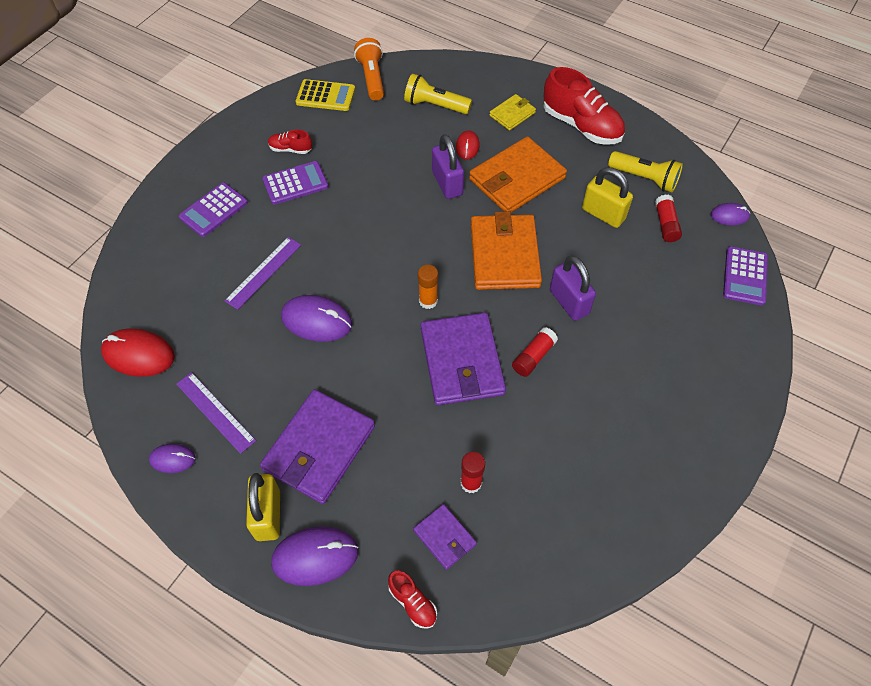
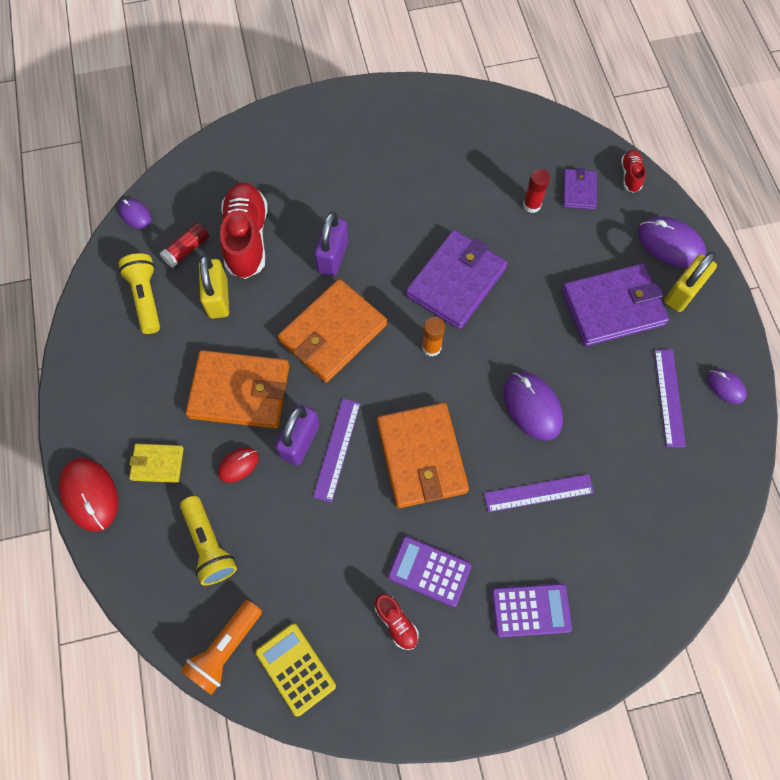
camera: 135 degrees left, 10 degrees up
red mouse [101,328,175,377] -> red mouse moved to [59,458,118,532]
red glue stick [512,327,558,377] -> none
red shoe [544,67,625,145] -> red shoe moved to [220,182,267,279]
purple calculator [723,246,768,305] -> none
none -> purple ruler [313,398,361,502]
none -> orange wallet [377,402,469,508]

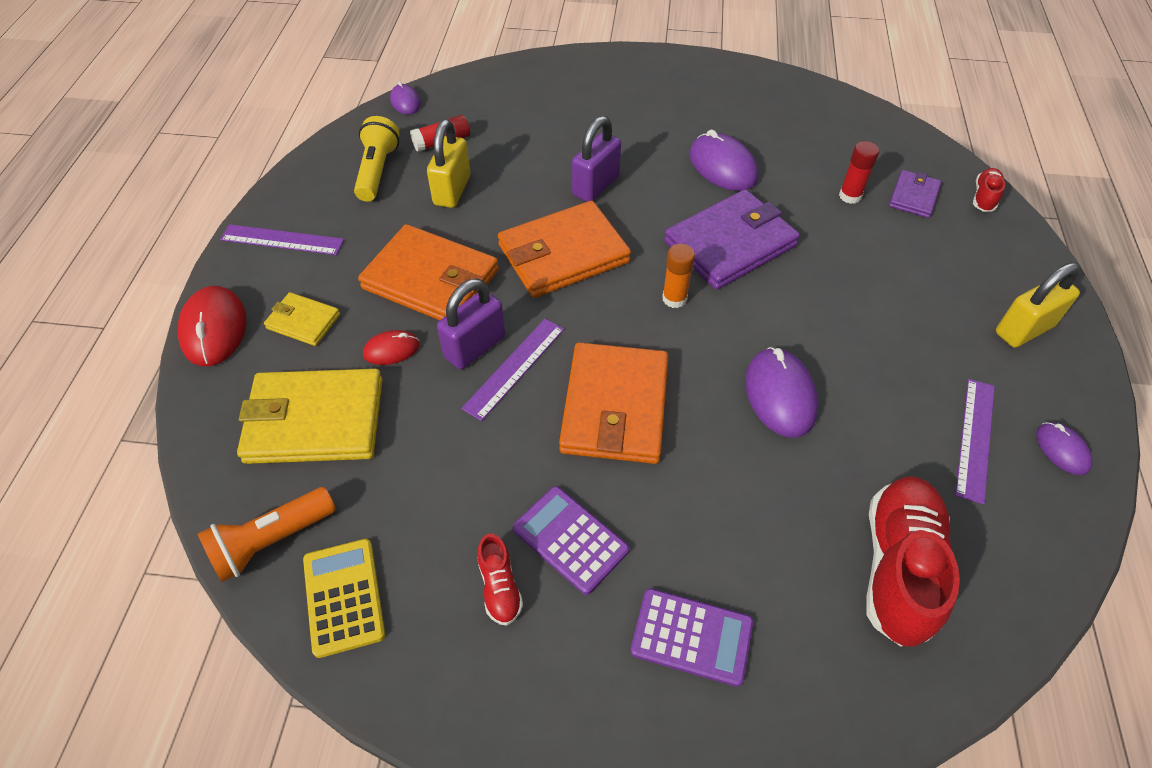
camera: 20 degrees right, 15 degrees down
yellow flashlight [180,496,237,586] -> yellow wallet [237,369,383,464]
red shoe [220,182,267,279] -> red shoe moved to [866,476,960,647]
purple ruler [484,474,594,512] -> purple ruler moved to [220,224,344,255]
purple wallet [562,263,669,346] -> none
purple mouse [638,217,706,268] -> purple mouse moved to [689,130,758,191]

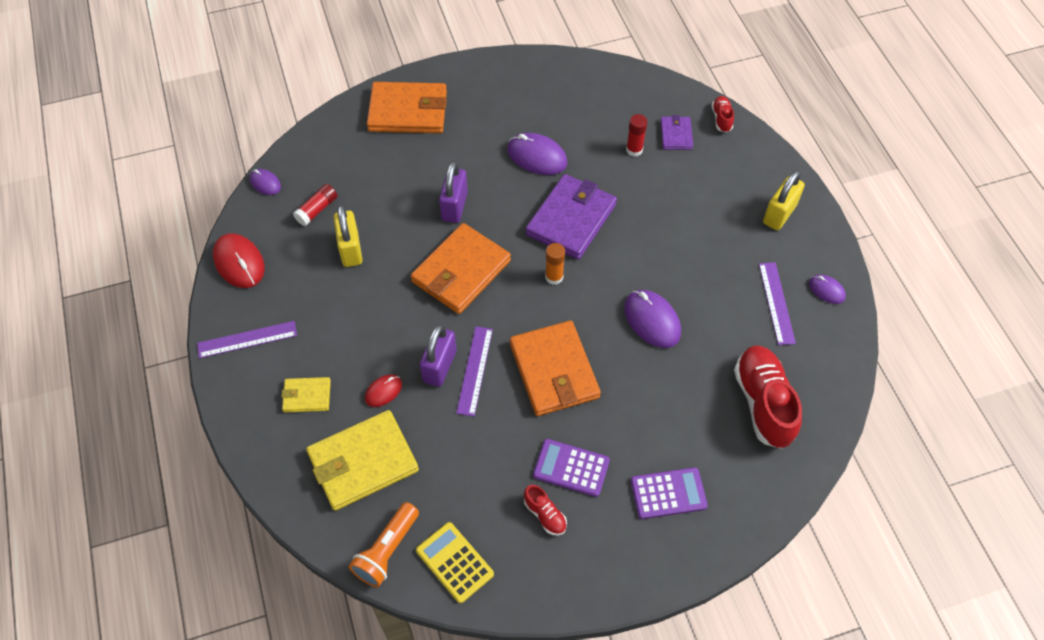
camera: 25 degrees left, 5 degrees up
red mouse [178,286,246,366] -> red mouse moved to [213,233,265,288]
yellow flashlight [354,116,399,202] -> none
orange wallet [358,224,499,320] -> orange wallet moved to [367,82,447,133]

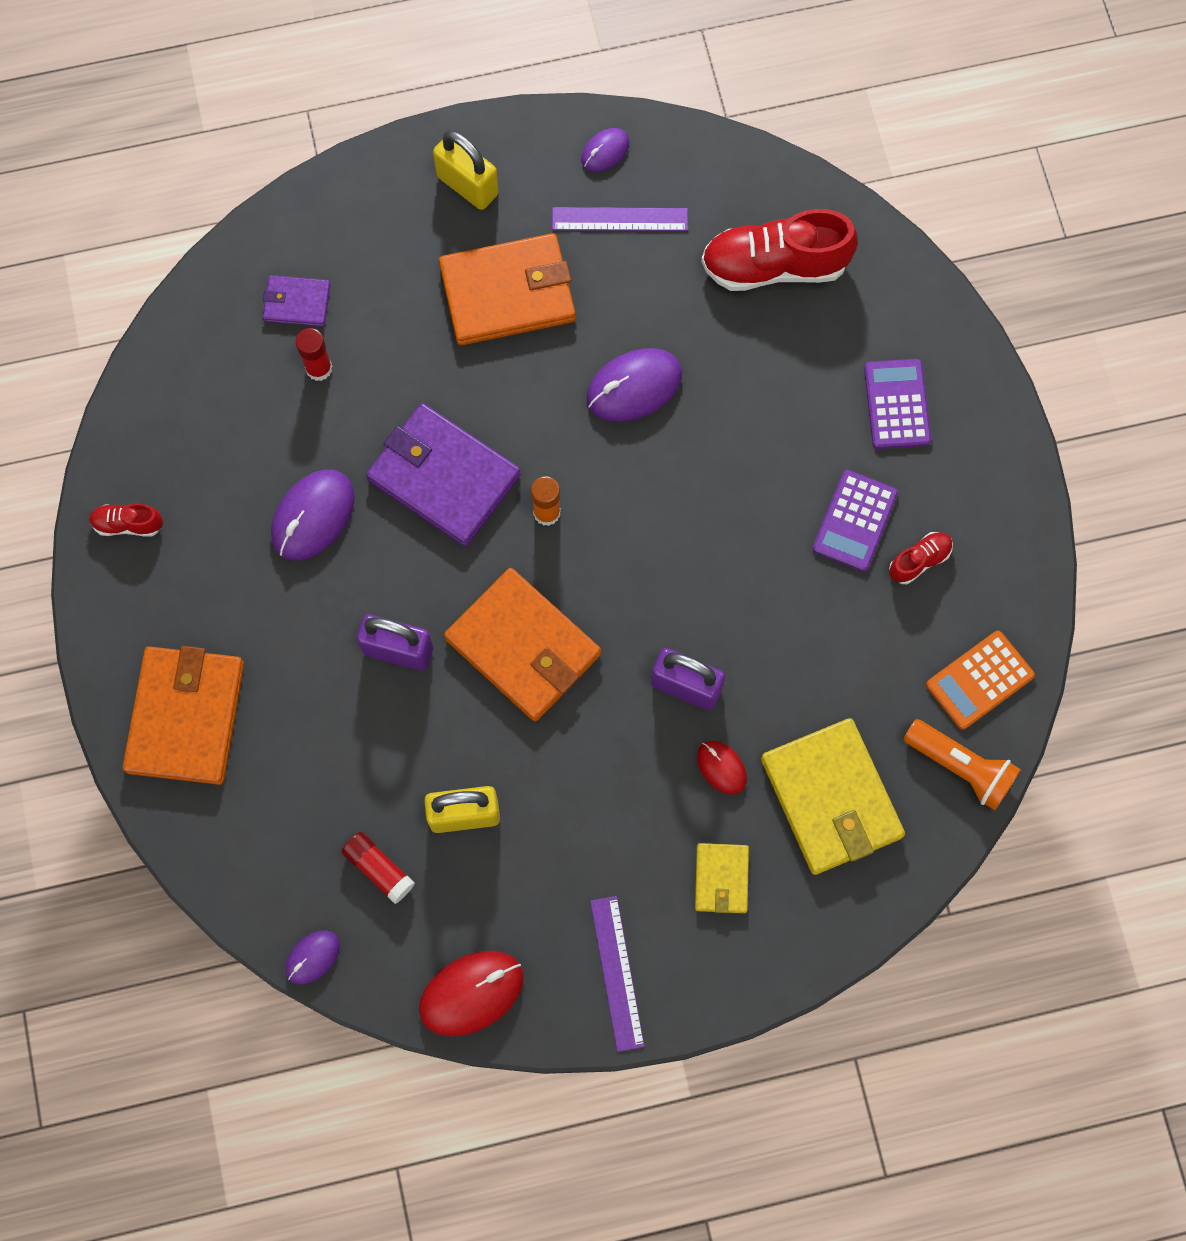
camera: 85 degrees left, 15 degrees up
yellow calculator [416,522,494,603] -> orange calculator [926,631,1035,730]
purple ruler [456,327,493,416] -> none
orange wallet [510,320,601,416] -> orange wallet moved to [439,233,576,345]
red shoe [712,96,734,133] -> red shoe moved to [89,503,163,537]

